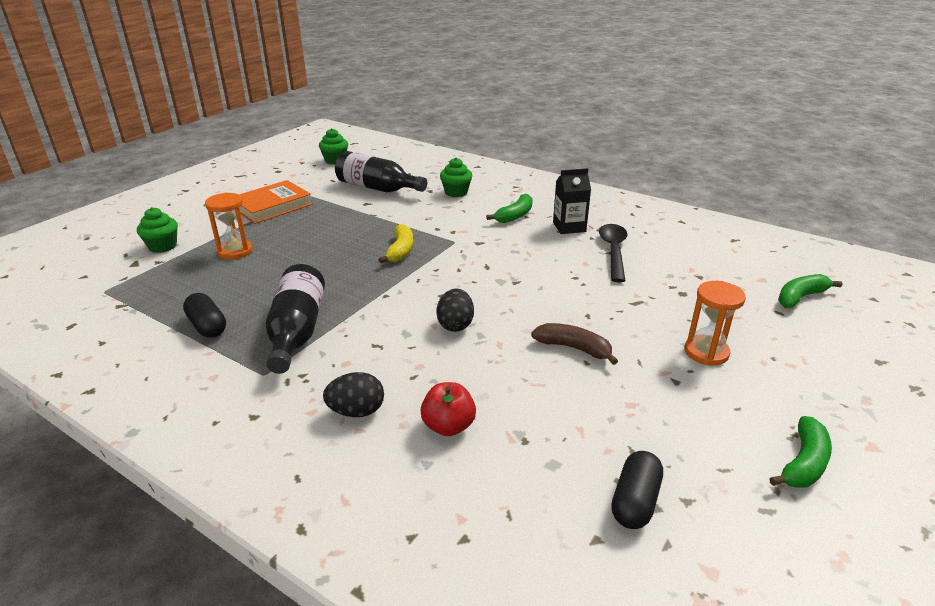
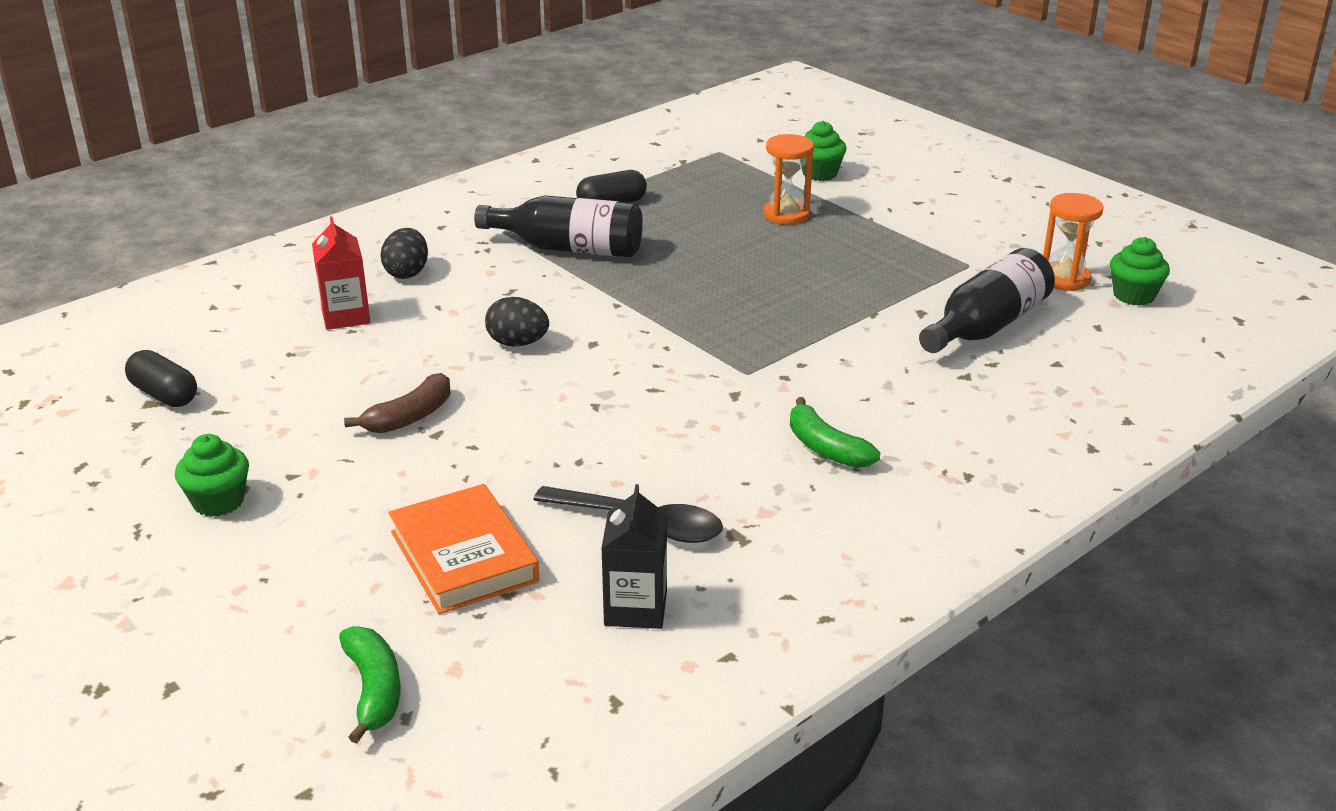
camera: 105 degrees right, 0 degrees up
orange book [239,180,312,224] -> orange book moved to [388,484,539,614]
yellow banana [378,224,413,263] -> none
red apple [420,382,476,436] -> red carton [312,216,370,330]
green cupcake [440,158,472,197] -> green cupcake moved to [175,434,249,517]
black carton [553,168,591,234] -> black carton moved to [601,484,667,629]
orange hourglass [685,281,746,366] -> orange hourglass moved to [1043,193,1103,291]
green banana [769,416,832,488] -> none

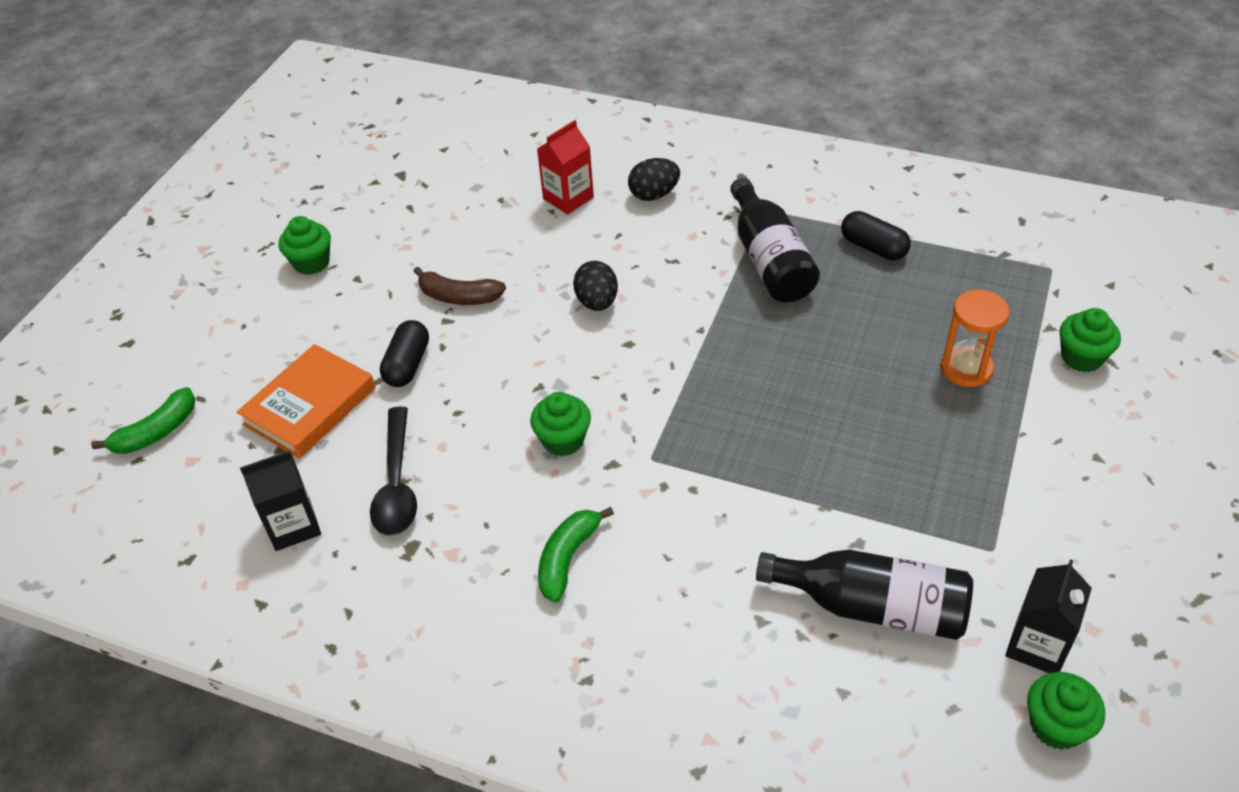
camera: 65 degrees right, 15 degrees up
black capsule [125,350,197,407] -> black capsule moved to [380,320,429,387]
orange hourglass [1043,193,1103,291] -> black carton [1005,559,1092,673]
none -> green cupcake [530,392,591,456]

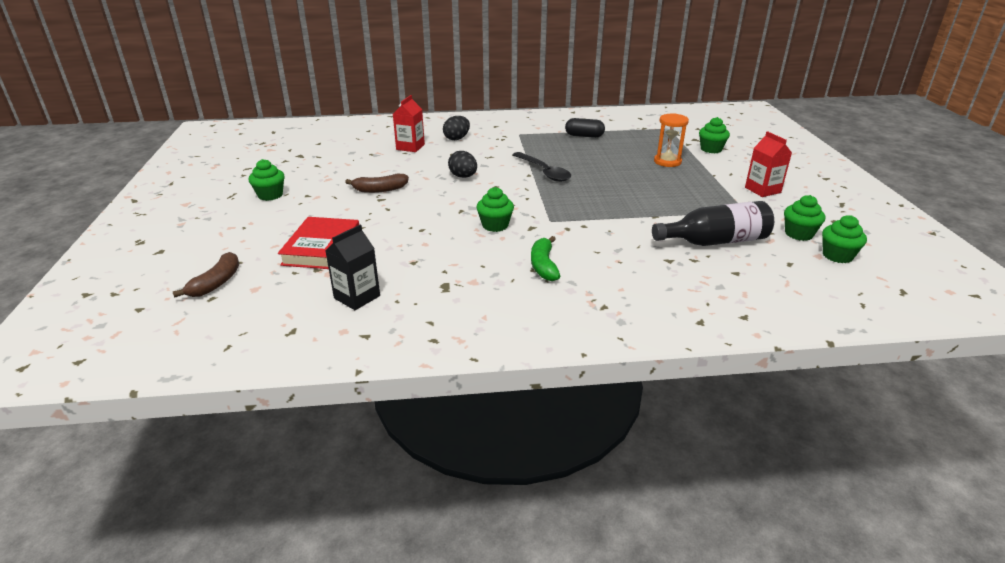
camera: 30 degrees left, 15 degrees down
green banana [91,387,195,454] -> brown banana [173,252,239,298]
orange book [237,344,376,459] -> red book [278,217,359,269]
black spoon [370,406,417,536] -> black spoon moved to [513,152,571,182]
black capsule [380,320,429,387] -> none
black bottle [730,178,820,303] -> none
black carton [1005,559,1092,673] -> green cupcake [784,195,825,241]
none -> red carton [745,131,792,197]

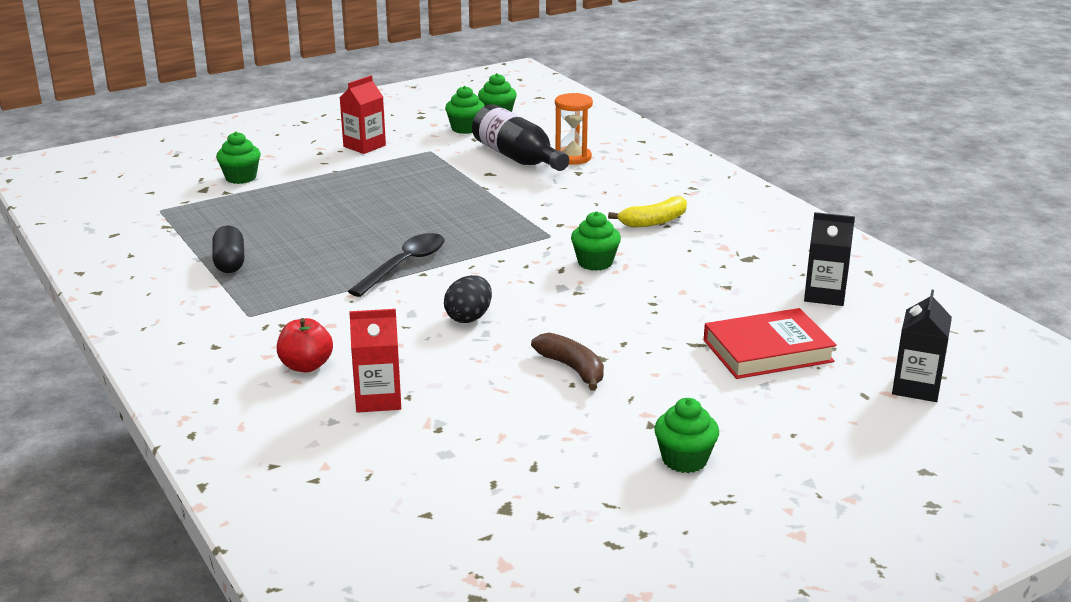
camera: 115 degrees left, 5 degrees down
brown banana [173,252,239,298] -> black carton [892,290,952,402]
black egg [443,116,470,140] -> red apple [277,318,333,372]
green banana [531,236,560,281] -> yellow banana [608,196,687,227]
orange hourglass [654,113,689,167] -> orange hourglass moved to [555,93,593,165]

